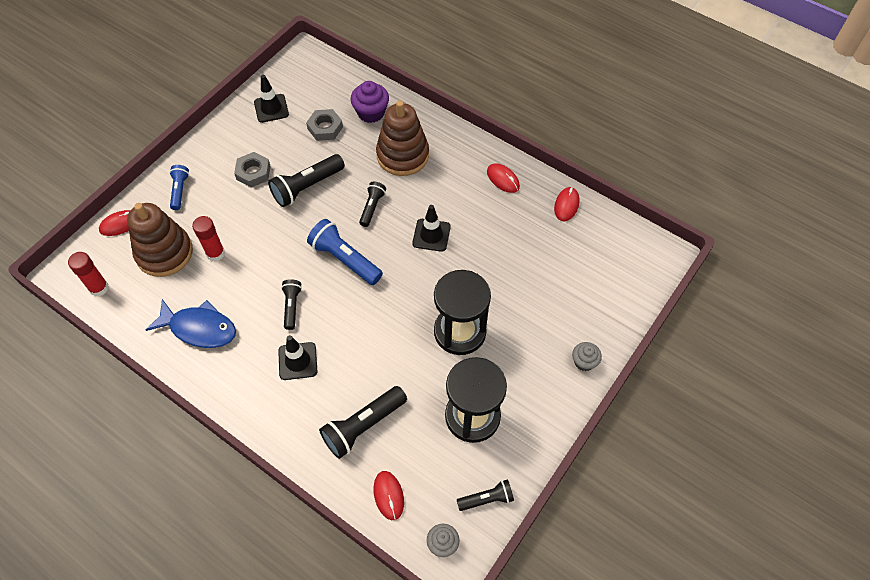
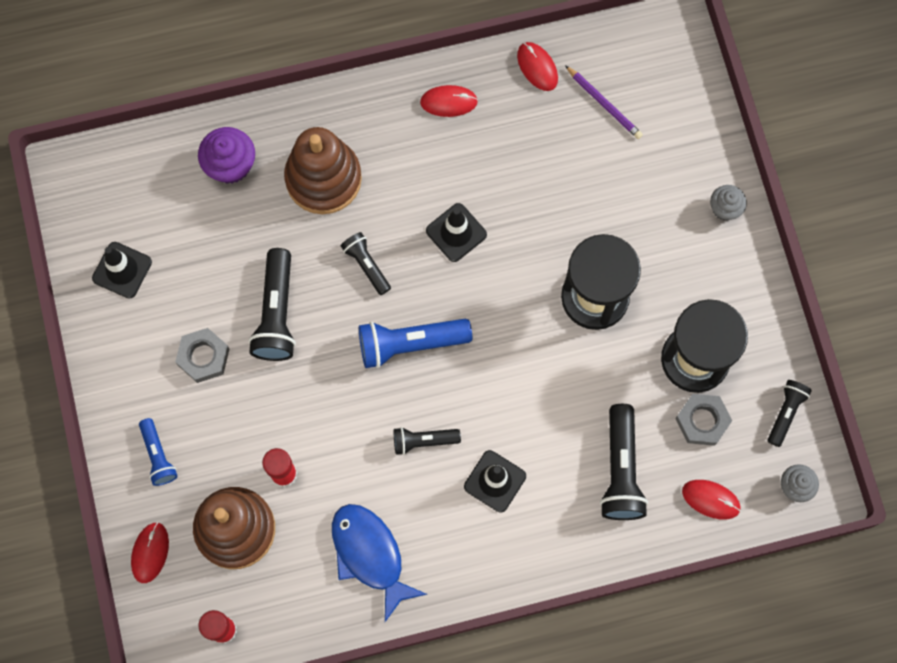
camera: 50 degrees left, 15 degrees up
blue fish [146,299,236,348] -> blue fish turned 90 degrees counterclockwise [332,504,427,622]
blue flashlight [169,165,189,210] -> blue flashlight turned 150 degrees counterclockwise [139,418,178,486]
black flashlight [281,279,302,330] -> black flashlight turned 45 degrees counterclockwise [394,427,461,455]
grey nut [306,109,343,141] -> grey nut moved to [675,394,732,446]
none -> purple pencil [565,65,643,139]

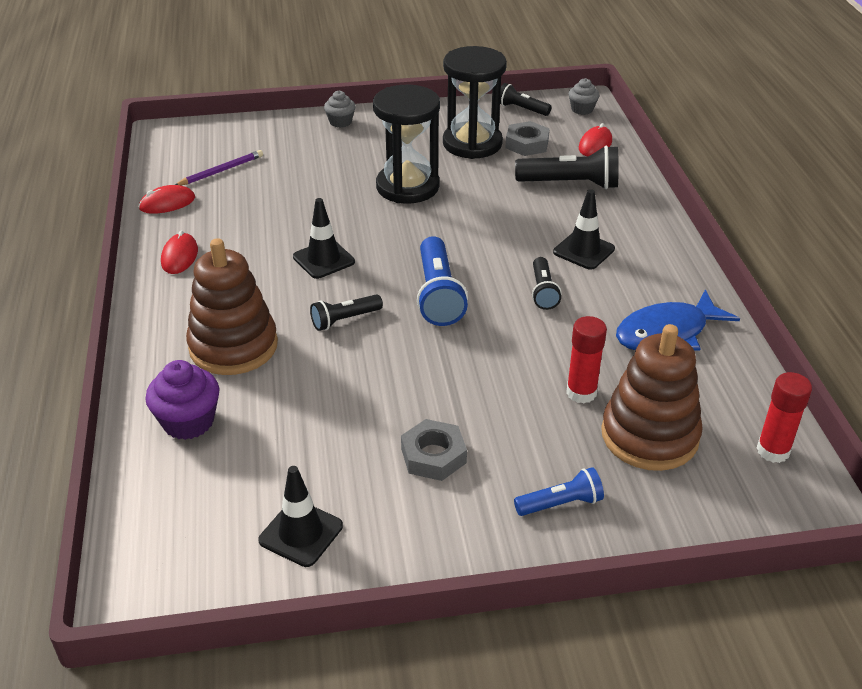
camera: 85 degrees left, 35 degrees down
red mouse [131,522,169,583] -> none
black flashlight [249,248,296,361] -> none

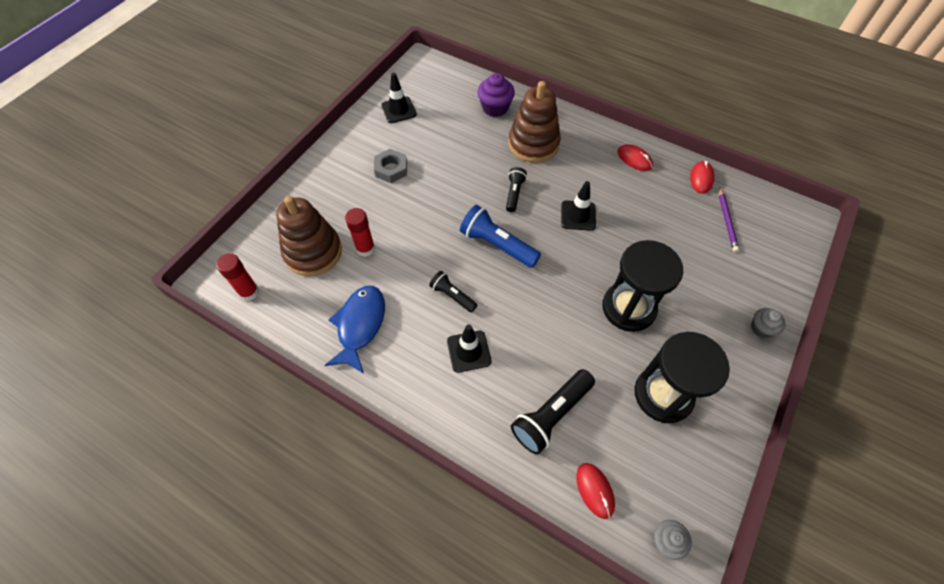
camera: 130 degrees right, 20 degrees up
black flashlight [500,83,552,116] -> none
grey nut [505,121,550,156] -> none
blue flashlight [514,467,604,516] -> none

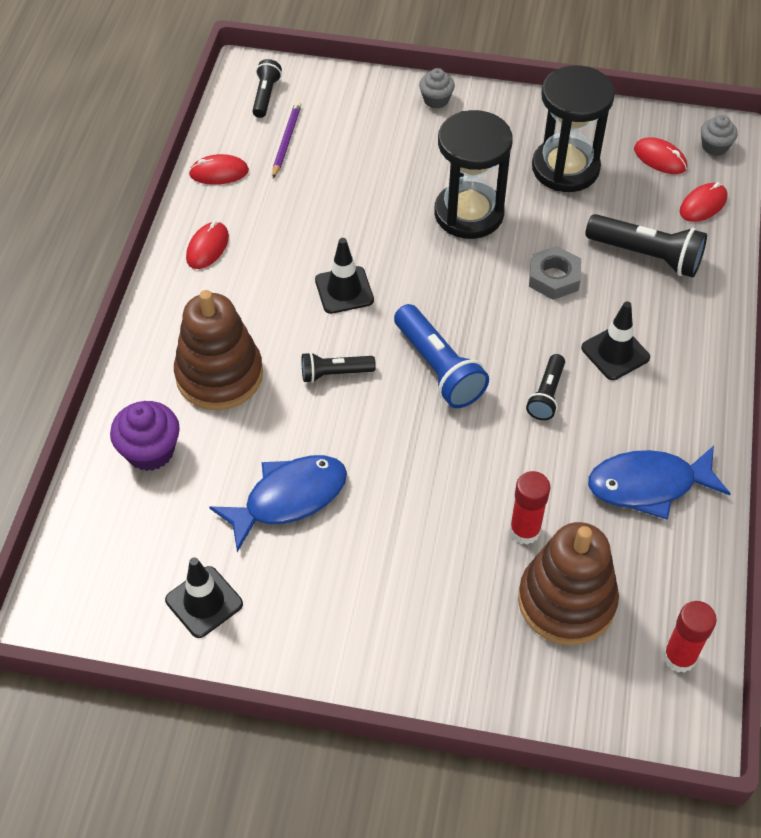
camera: 110 degrees left, 5 degrees down
grey nut [374,149,407,183] -> grey nut moved to [529,246,581,300]
blue flashlight [460,205,541,268] -> blue flashlight turned 45 degrees counterclockwise [394,304,489,408]
purple pencil [719,188,739,252] -> purple pencil turned 60 degrees counterclockwise [273,101,302,178]
none -> blue fish [209,455,347,552]
none -> black flashlight [252,59,282,118]
none -> red mouse [634,137,687,174]

